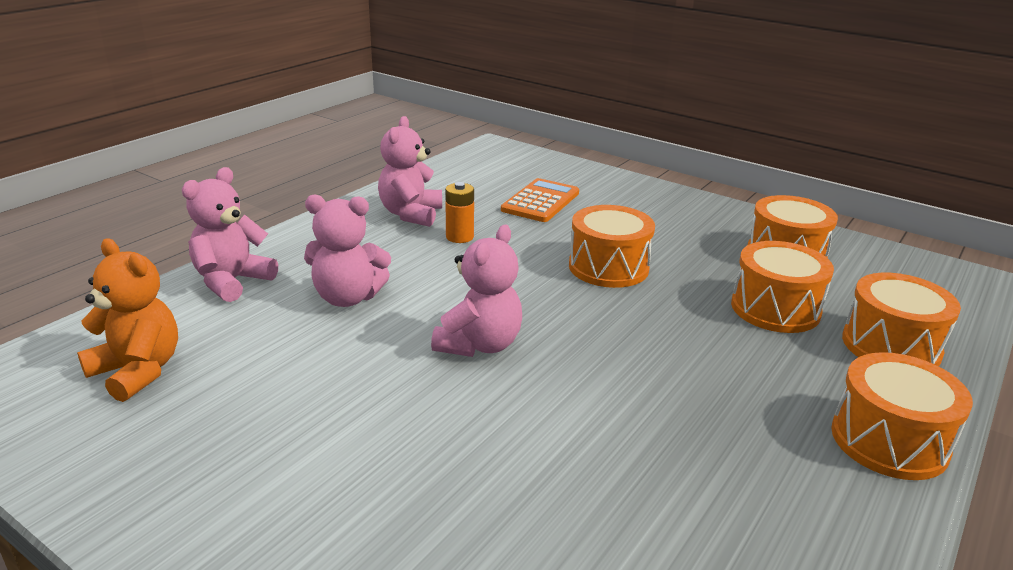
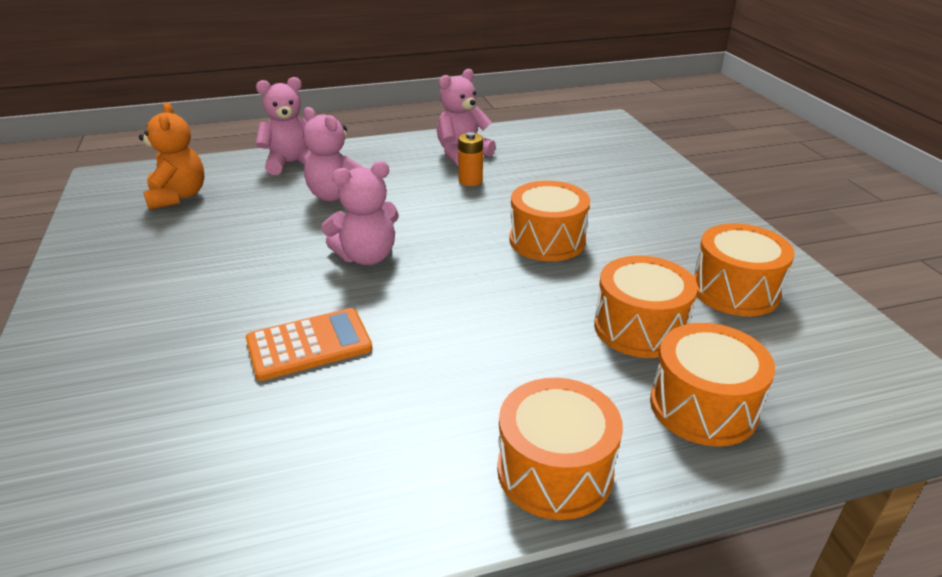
camera: 40 degrees right, 5 degrees up
orange calculator [501,178,579,222] -> orange calculator moved to [246,308,372,381]

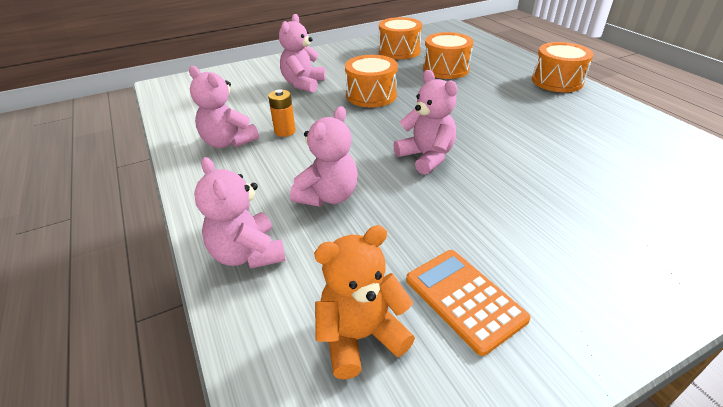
camera: 100 degrees left, 5 degrees up
orange calculator [246,308,372,381] -> orange calculator moved to [406,250,531,356]
orange drum [650,323,775,447] -> none
none -> pink teddy bear [279,14,325,93]

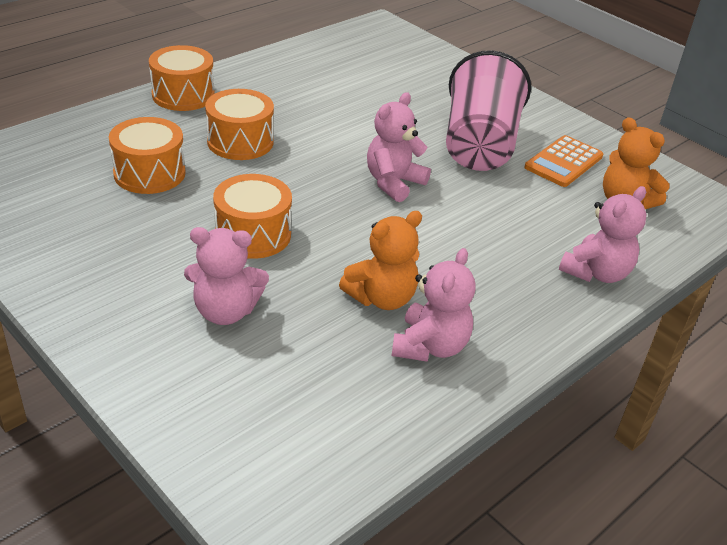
camera: 110 degrees left, 0 degrees up
orange battery [268,89,296,137] -> orange teddy bear [339,211,422,310]
pink teddy bear [290,106,358,207] -> none
orange drum [379,17,422,59] -> orange drum moved to [205,89,274,160]
none -> pink cup [446,50,531,171]

